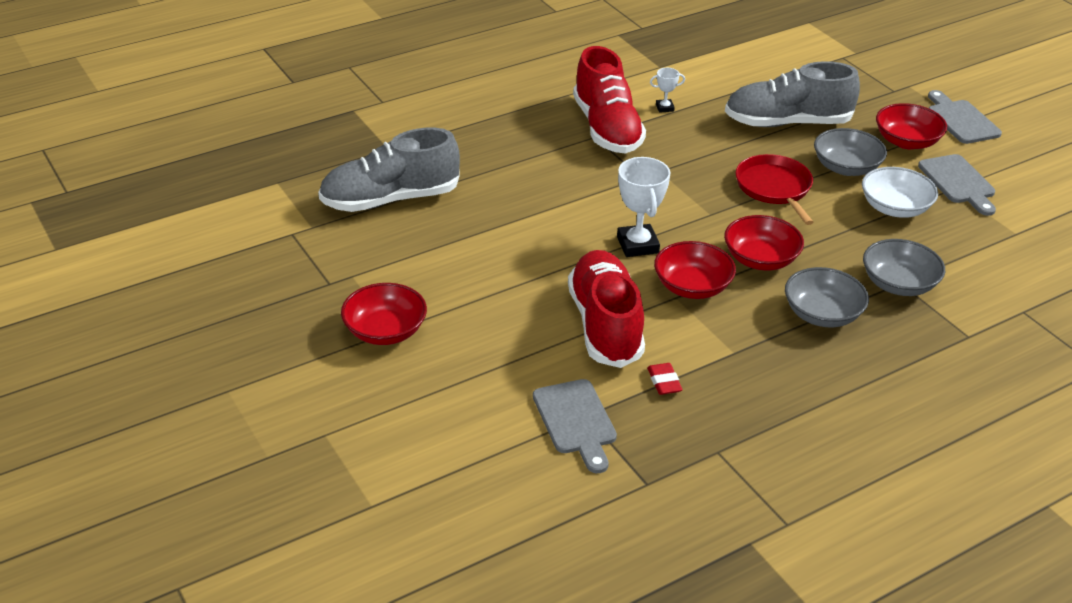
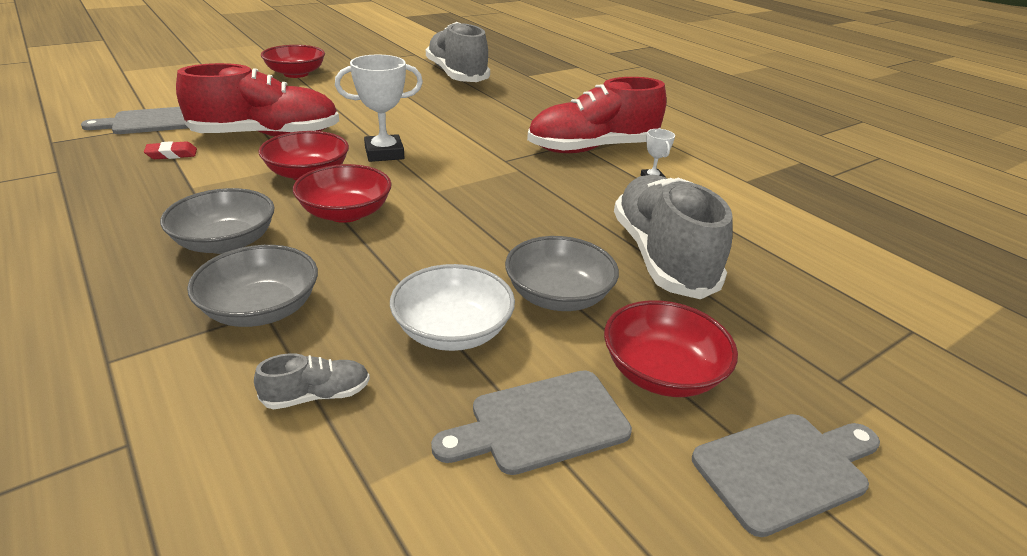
camera: 85 degrees right, 5 degrees down
red pan [735,154,813,225] -> none
none -> grey shoe [254,353,370,409]

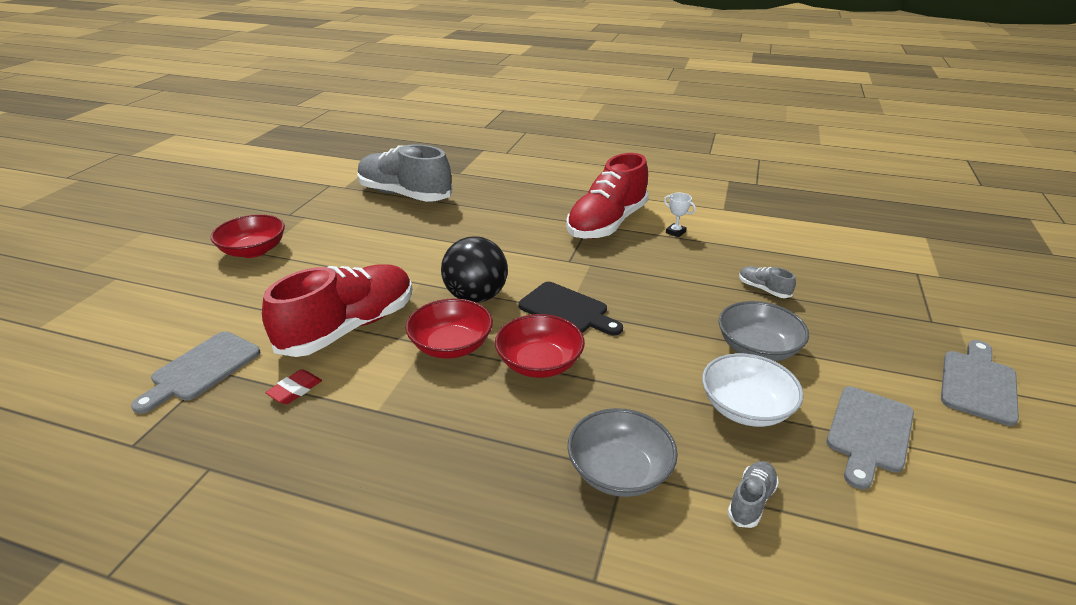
camera: 35 degrees left, 0 degrees up
grey bowl [160,188,275,254] -> none
white trophy [335,55,423,162] -> black ball [441,236,508,303]
red bowl [604,300,738,397] -> none
grey shoe [614,175,733,299] -> grey shoe [739,266,796,298], size x0.40
none -> black cutting board [518,282,623,335]

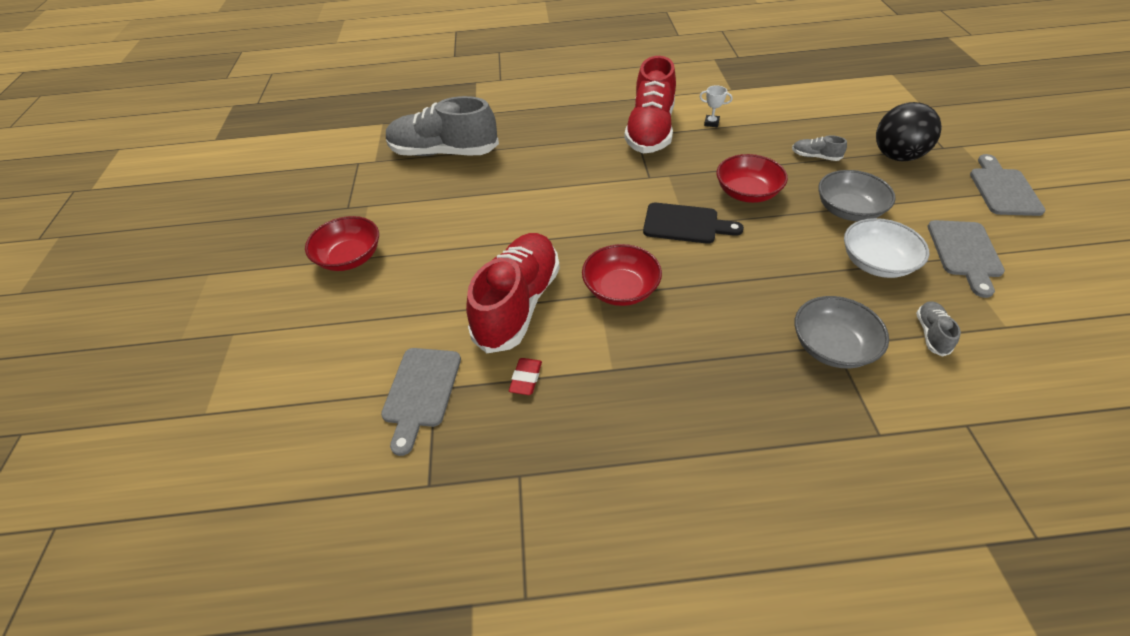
camera: 20 degrees left, 15 degrees up
black ball [441,236,508,303] -> black ball moved to [876,102,942,161]
red bowl [495,314,585,378] -> red bowl moved to [717,154,788,203]

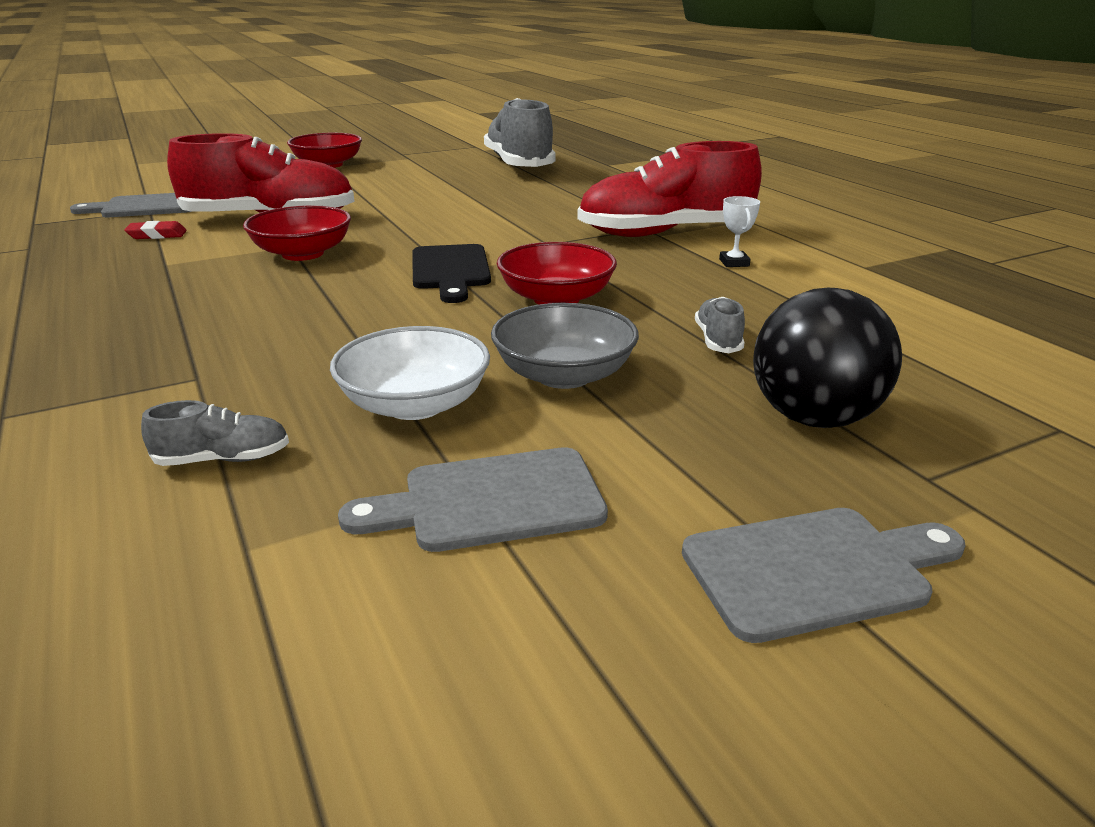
camera: 65 degrees right, 20 degrees down
grey bowl [795,296,889,368] -> none

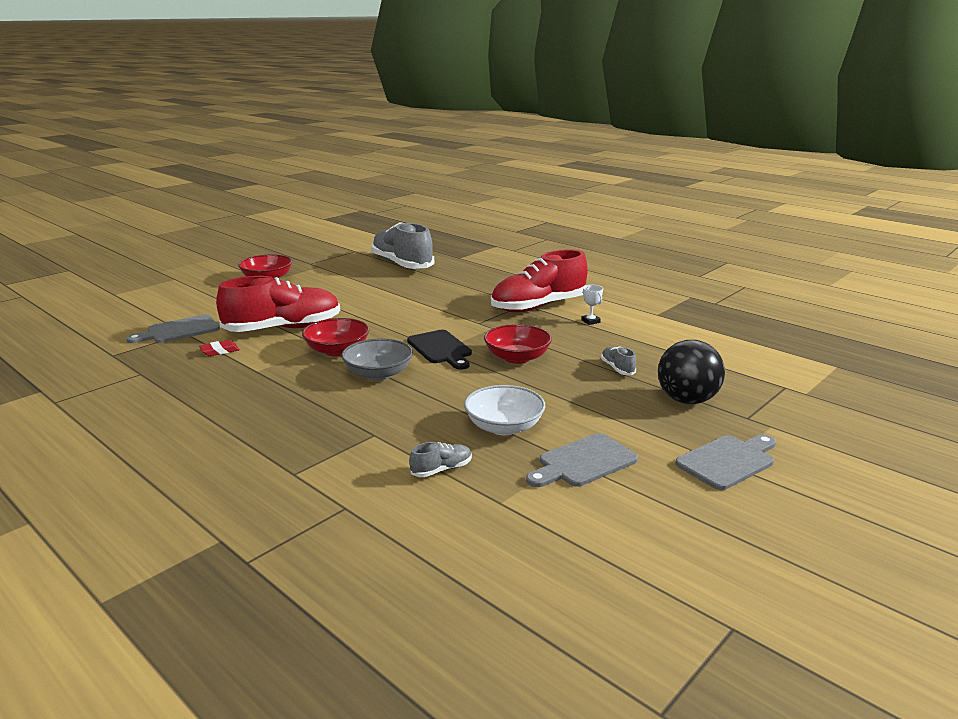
camera: 20 degrees left, 5 degrees down
grey bowl [491,303,639,389] -> grey bowl moved to [341,338,413,380]

